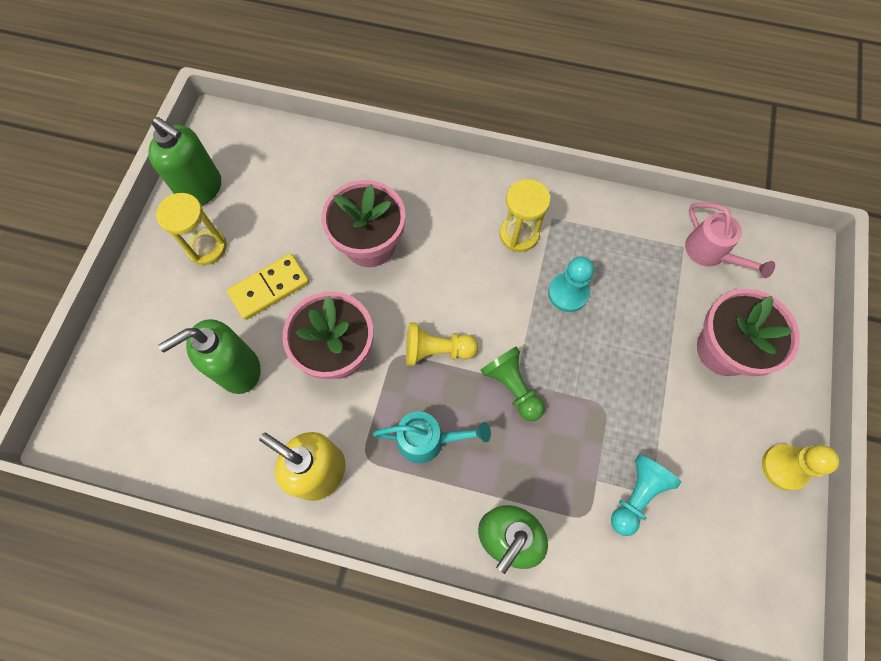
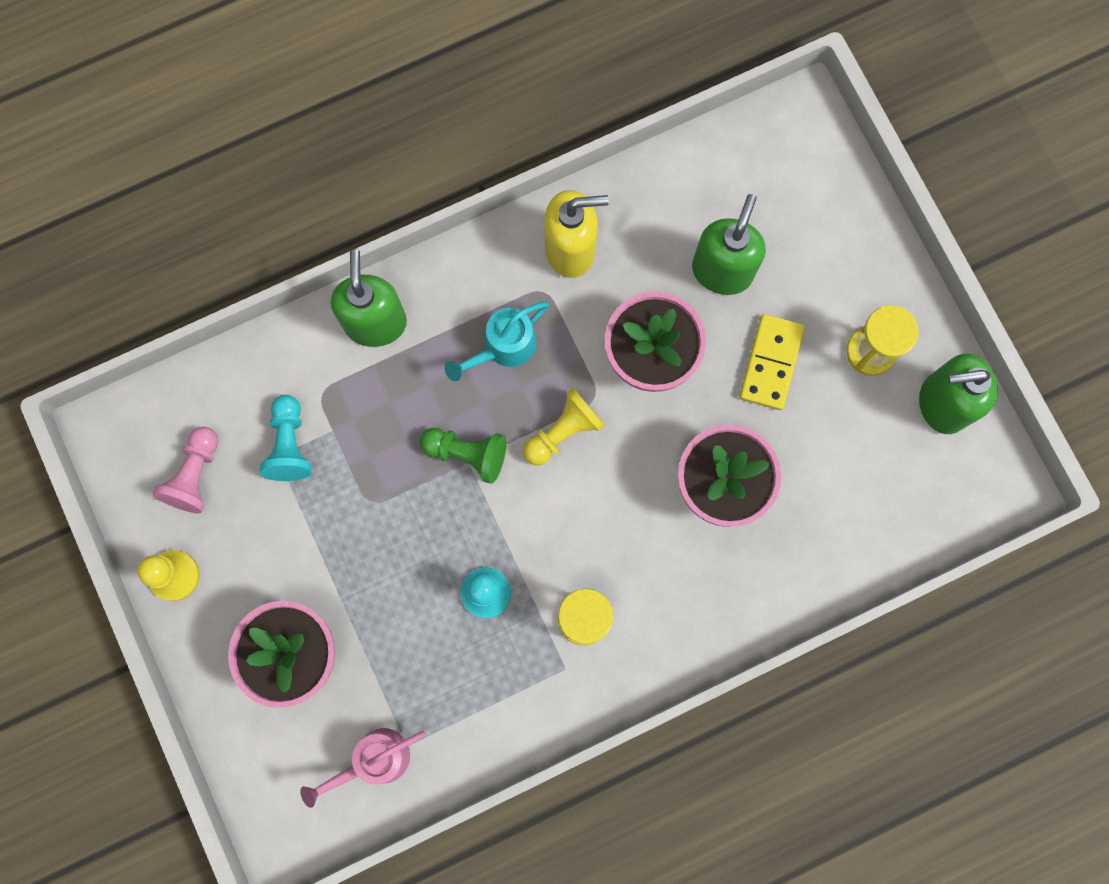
camera: 140 degrees right, 10 degrees up
pink watering can [685,203,775,278] -> pink watering can turned 45 degrees counterclockwise [300,728,425,808]
none -> pink pawn [153,427,218,513]

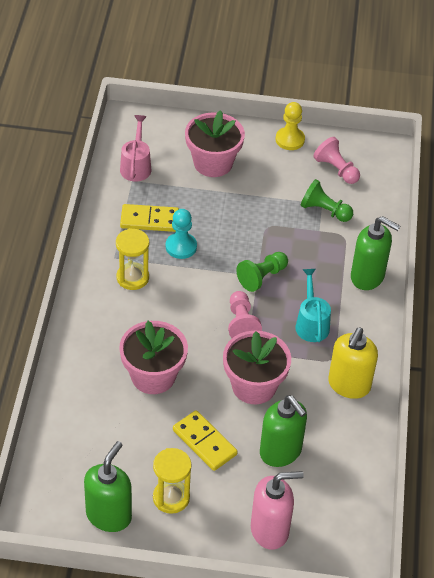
camera: 120 degrees right, 30 degrees down
turquoise pawn [260,395,311,481] -> green pawn [301,179,353,222]
yellow pawn [523,388,605,466] -> pink pawn [228,291,262,338]
none -> yellow domino [120,204,179,232]
none -> pink soap dispenser [251,471,304,550]

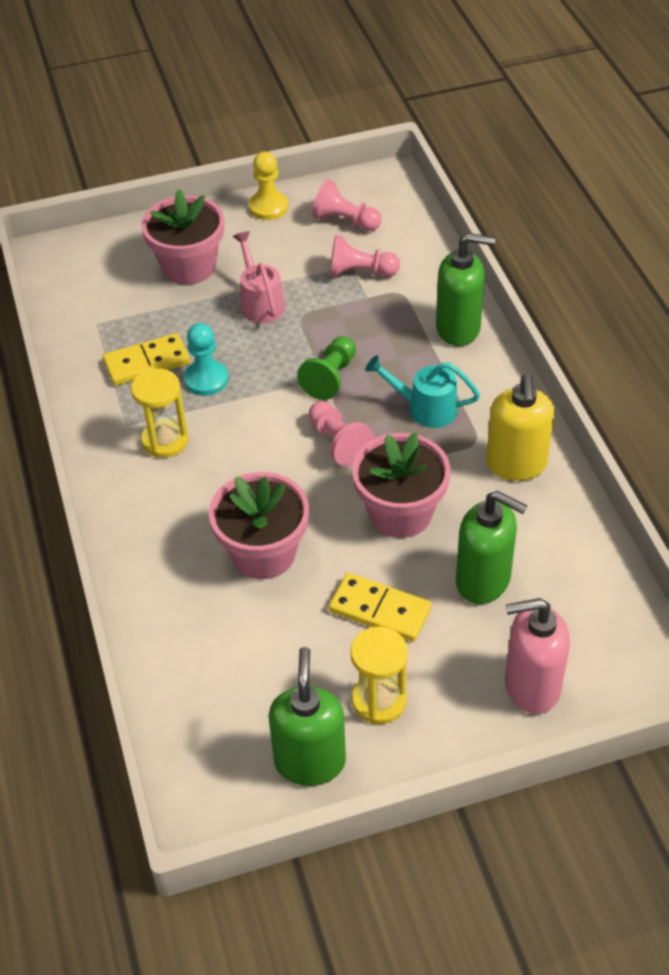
camera: 20 degrees left, 0 degrees up
pink watering can [120,115,151,182] -> pink watering can moved to [233,231,285,323]
pink soap dispenser [251,471,304,550] -> pink soap dispenser turned 150 degrees counterclockwise [505,598,570,714]
turquoise watering can [295,269,331,342] -> turquoise watering can turned 45 degrees counterclockwise [365,355,480,428]
green pawn [301,179,353,222] -> pink pawn [329,235,400,277]

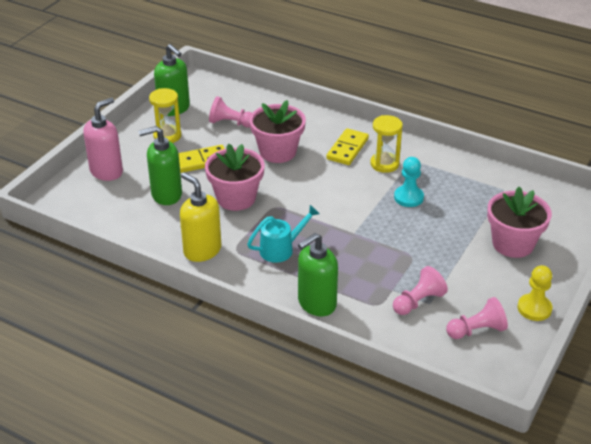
camera: 135 degrees right, 10 degrees down
yellow domino [103,333,190,385] -> yellow domino moved to [326,128,369,165]
pink watering can [233,231,285,323] -> none
green pawn [297,336,356,400] -> none
pink pawn [308,401,374,467] -> pink pawn moved to [209,96,252,128]

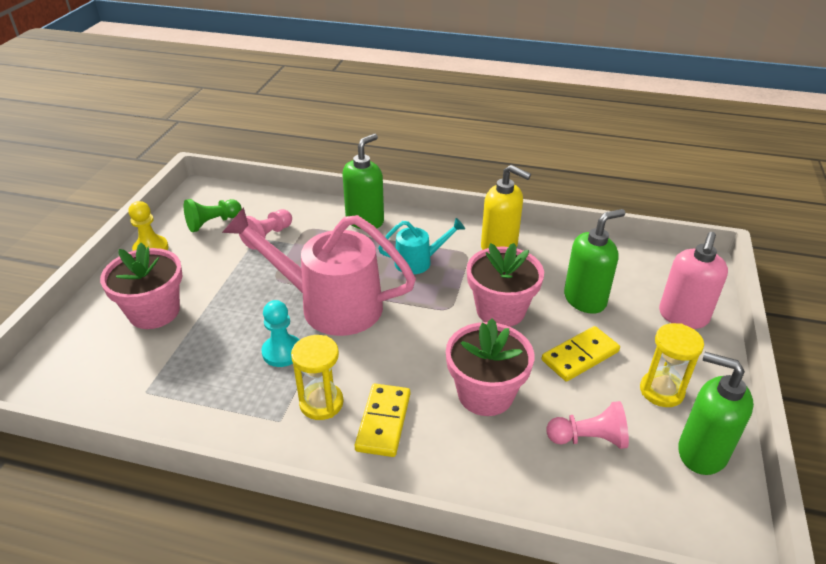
camera: 165 degrees right, 0 degrees up
turquoise watering can [247,205,320,263] -> turquoise watering can turned 150 degrees counterclockwise [378,218,465,274]
pink pawn [446,297,508,339] -> green pawn [184,199,242,232]
none -> pink watering can [222,207,416,336]

